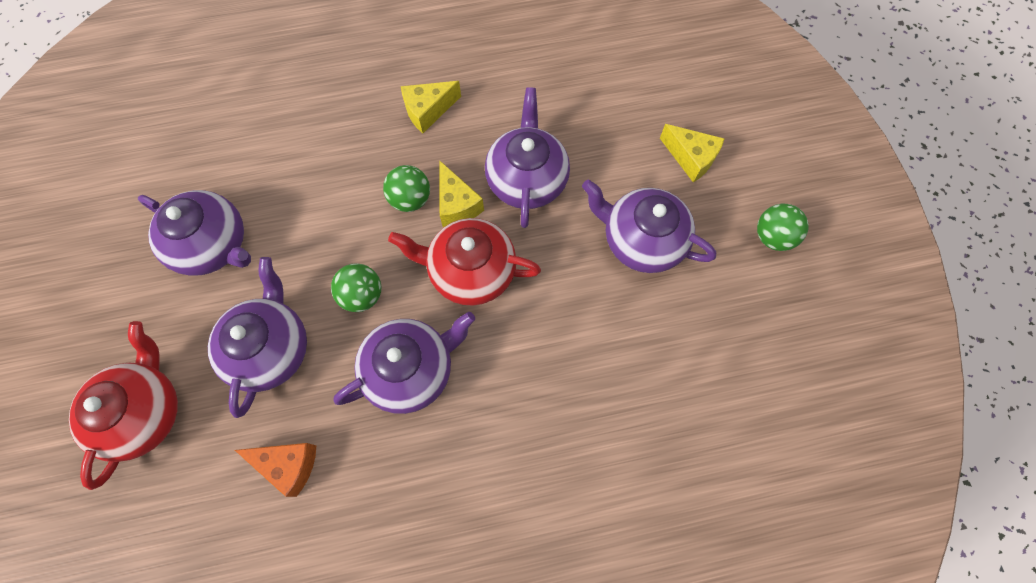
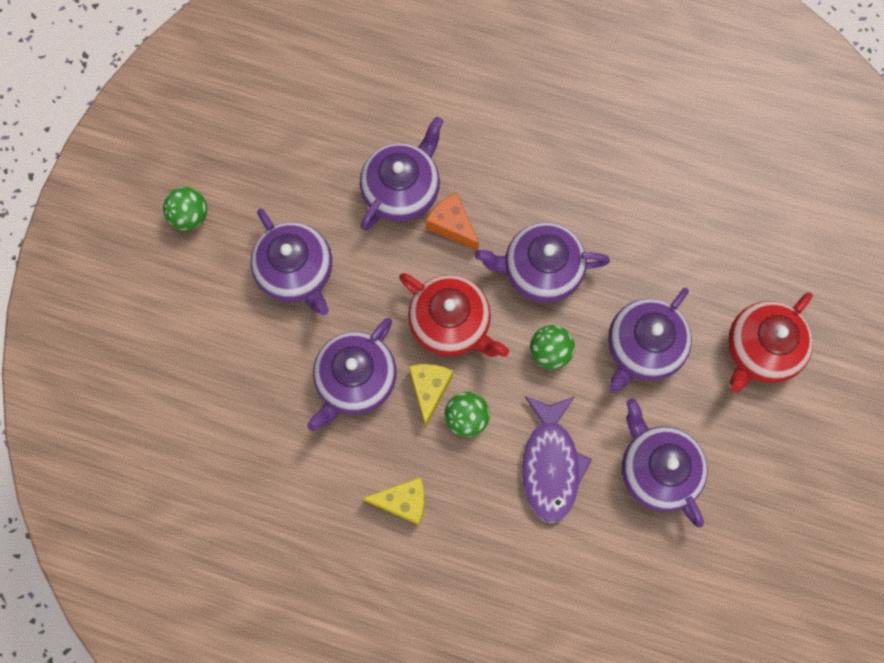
camera: 150 degrees left, 5 degrees up
orange cheese [235,443,316,497] -> orange cheese moved to [426,193,479,251]
yellow cheese [660,124,725,182] -> none
none -> purple teapot [360,117,443,231]
none -> purple fish [522,396,592,523]

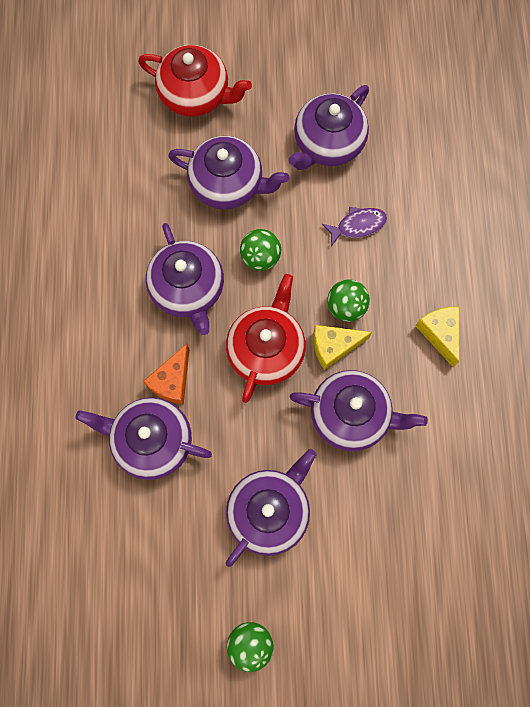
camera: 110 degrees left, 0 degrees up
purple fish [522,396,592,523] -> purple fish [322,207,387,246], size x0.57

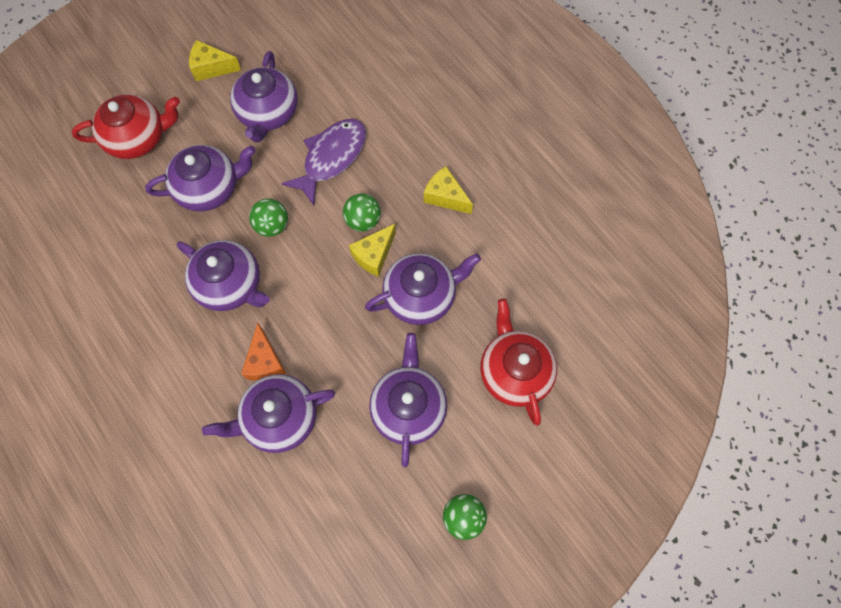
camera: 35 degrees left, 5 degrees down
red teapot [226,274,306,403] -> red teapot moved to [480,299,557,426]
purple fish [322,207,387,246] -> purple fish [281,119,366,206], size x1.77
none -> yellow cheese [189,40,241,81]

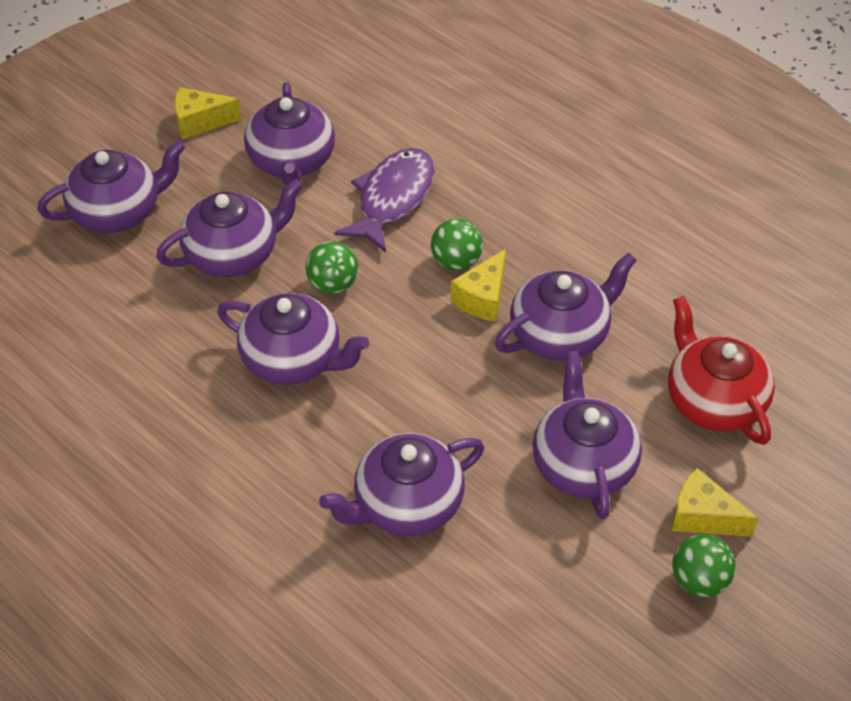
camera: 10 degrees left, 20 degrees down
red teapot [72,94,180,159] -> purple teapot [38,140,185,233]
orange cheese [241,323,286,381] -> none
yellow cheese [424,166,473,214] -> yellow cheese moved to [672,468,759,537]

